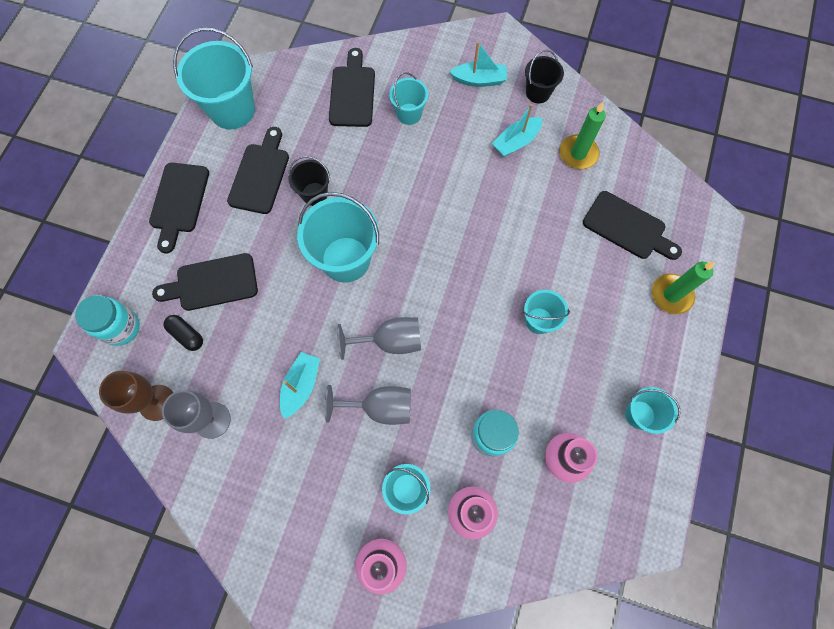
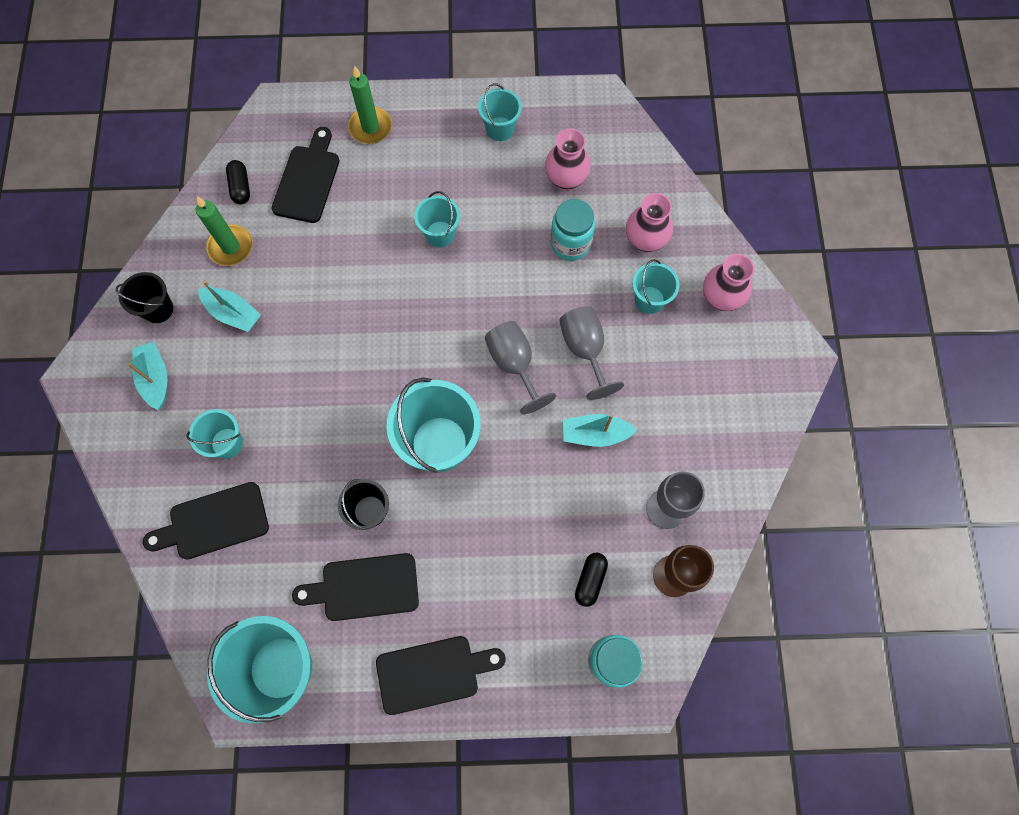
camera: 110 degrees left, 0 degrees up
black cutting board [152,253,258,311] -> none
none -> black capsule [226,160,250,204]

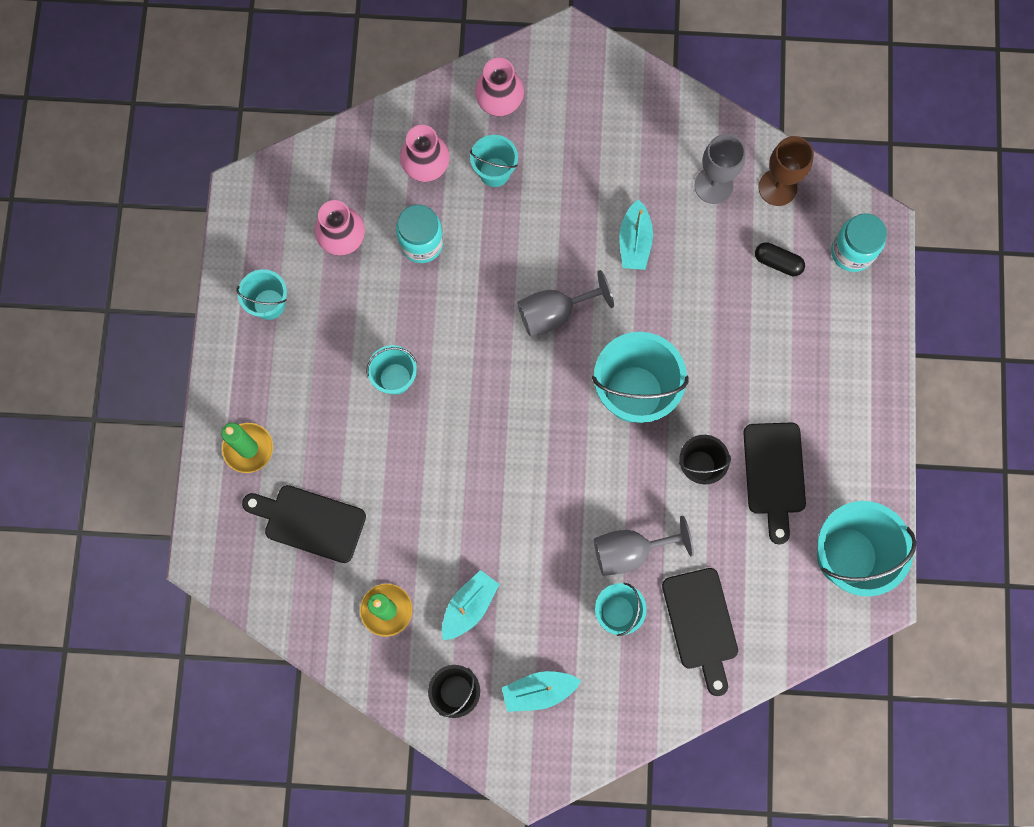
camera: 85 degrees left, 5 degrees up
black capsule [226,160,250,204] -> none
black cutting board [376,636,506,715] -> none
grey goblet [559,306,624,400] -> grey goblet moved to [594,516,694,576]

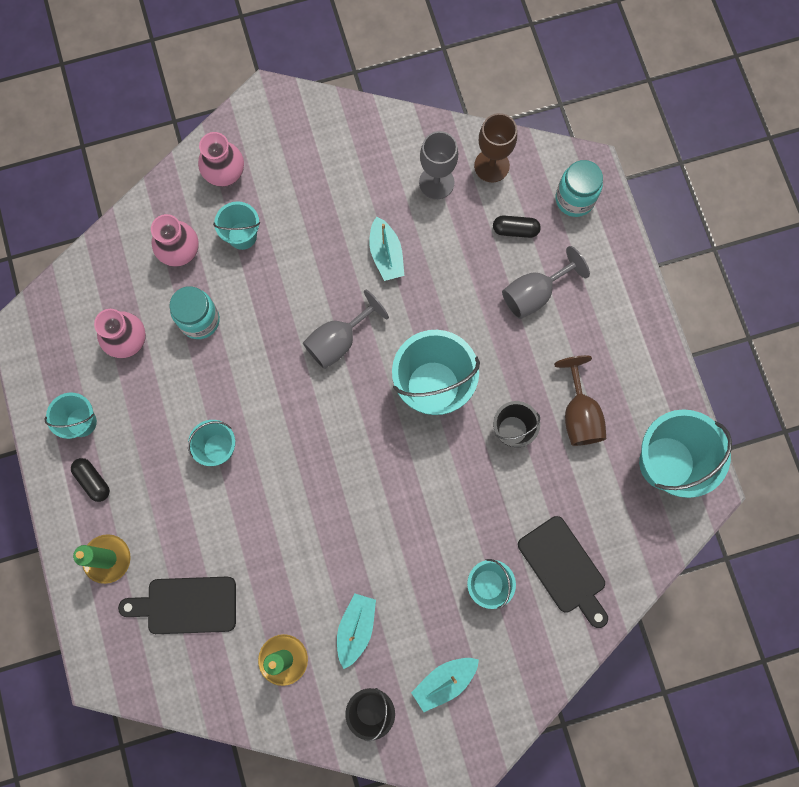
camera: 20 degrees left, 0 degrees up
grey goblet [594,516,694,576] -> grey goblet moved to [502,246,590,319]
black cutting board [743,423,806,544] -> brown goblet [554,355,606,446]
none -> black capsule [71,458,110,502]

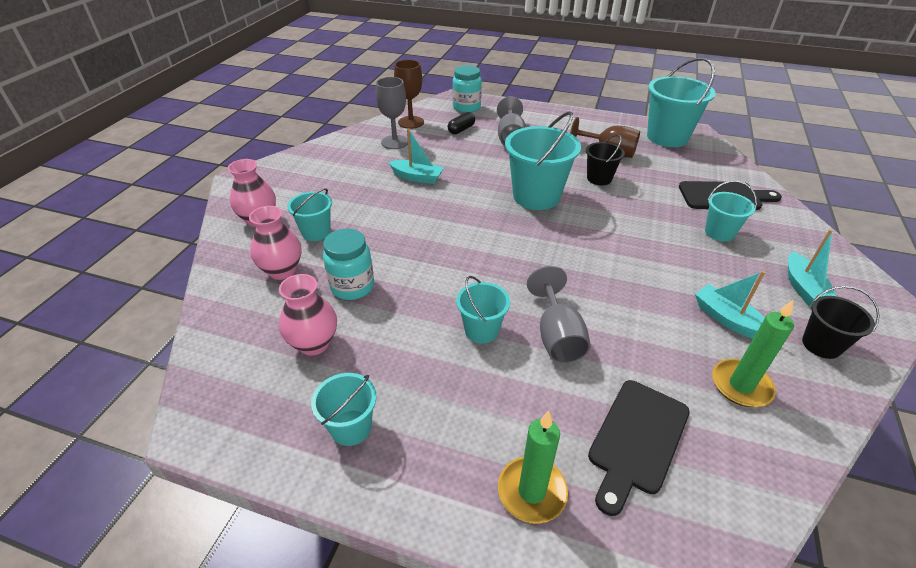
camera: 55 degrees left, 35 degrees down
black capsule [71,458,110,502] -> none
grey goblet [303,289,389,369] -> grey goblet moved to [527,266,591,363]

